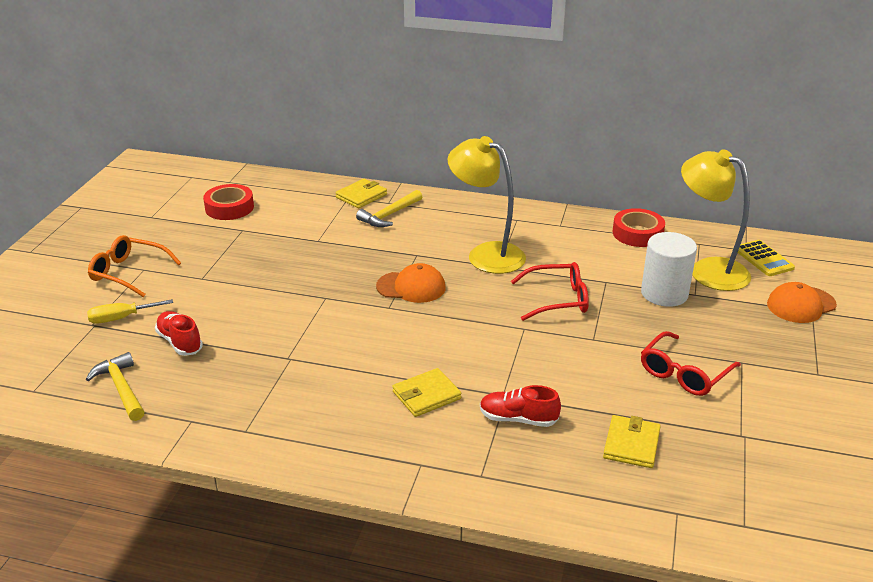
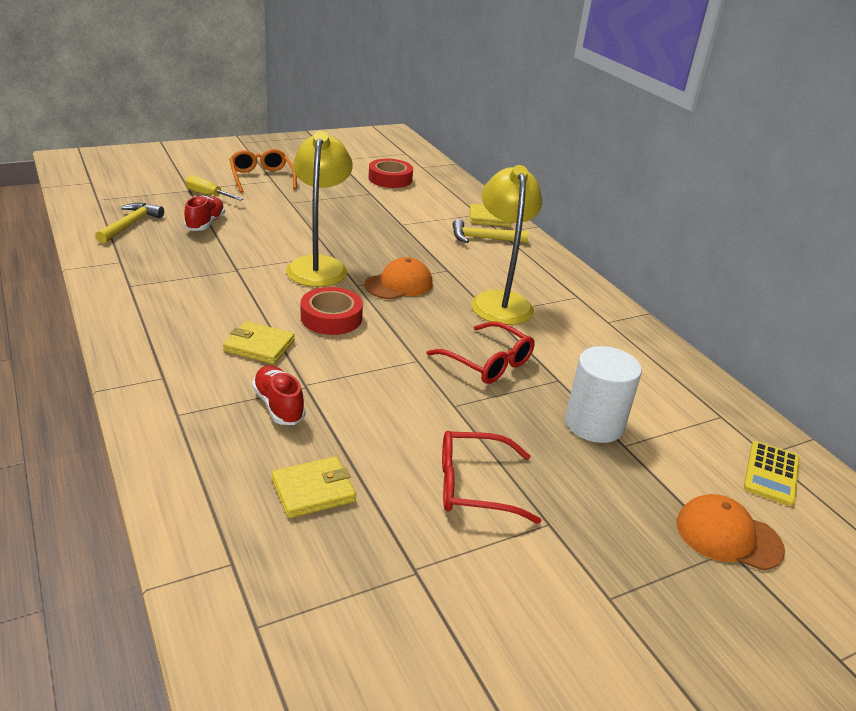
camera: 45 degrees right, 0 degrees up
orange cap [376,263,446,303] -> orange cap turned 90 degrees counterclockwise [364,257,433,299]
red tape [613,208,665,247] -> red tape moved to [301,287,363,335]
yellow lamp [681,149,751,291] -> yellow lamp moved to [286,131,353,287]

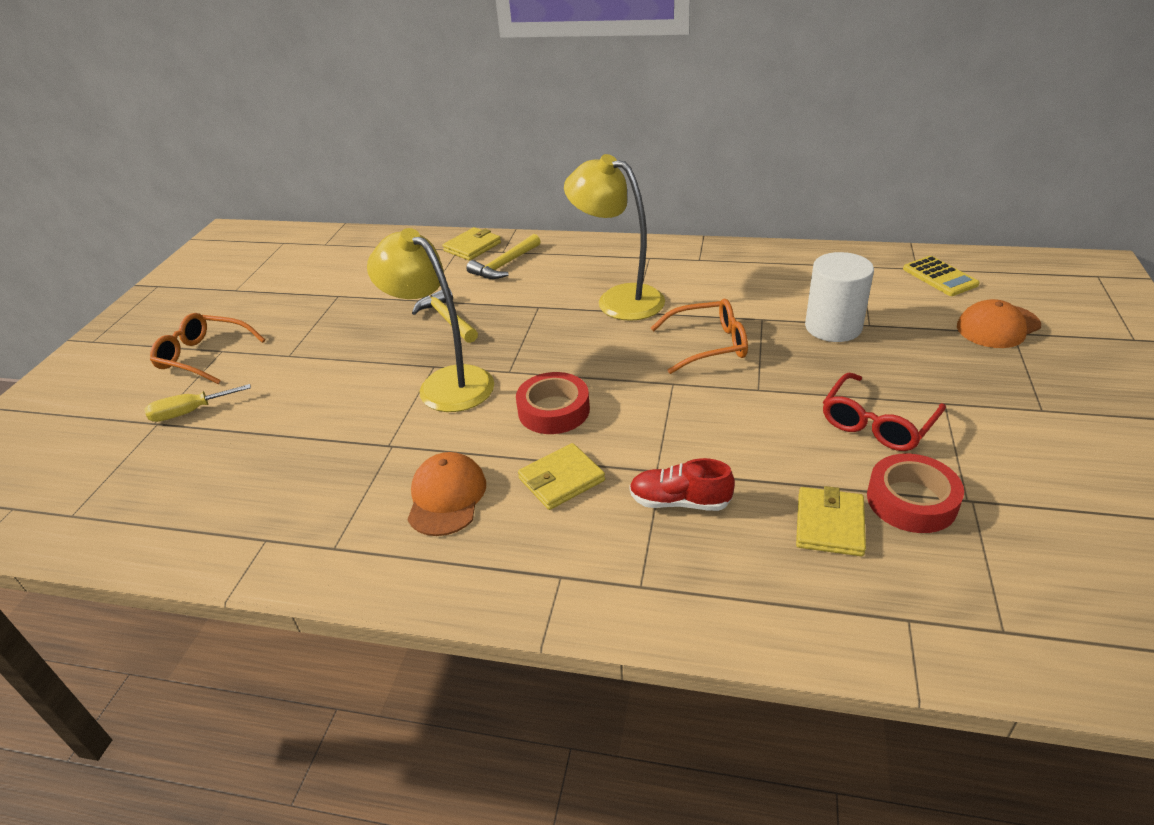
camera: 45 degrees left, 5 degrees up
yellow hammer [95,203,164,244] -> yellow hammer moved to [412,289,478,343]
red shoe [184,196,225,231] -> none
orange cap [364,257,433,299] -> orange cap moved to [407,452,486,536]
red tape [368,159,413,188] -> red tape moved to [867,454,964,533]
red glasses [427,321,535,384] -> orange glasses [651,299,748,374]

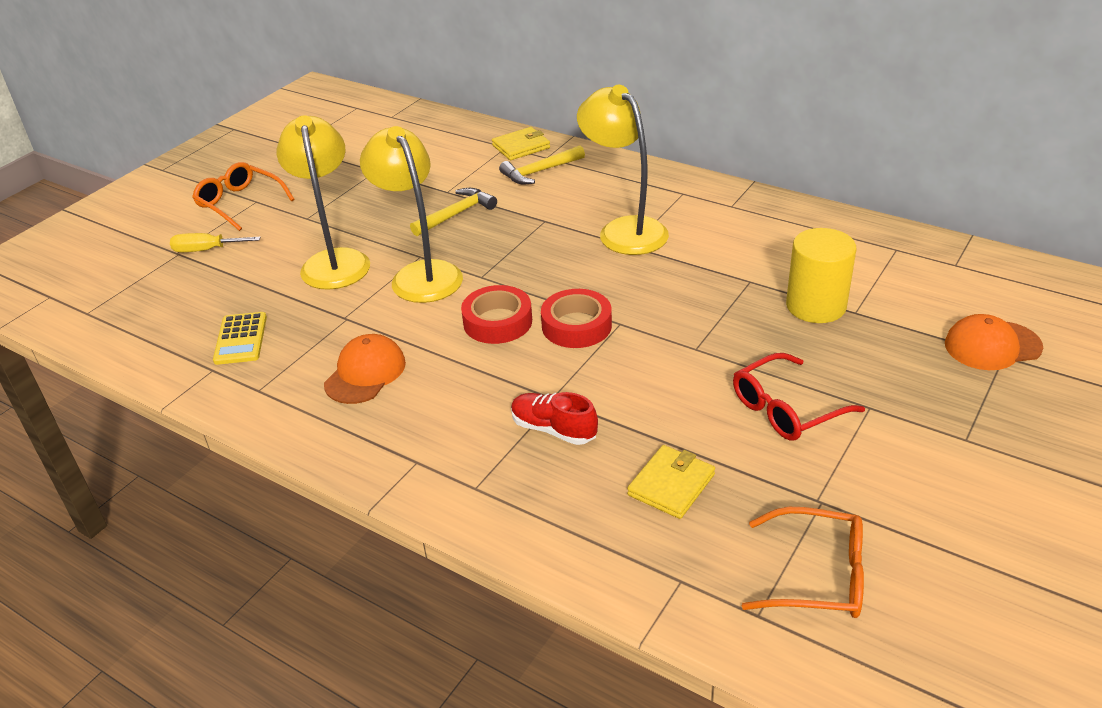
camera: 20 degrees right, 0 degrees up
yellow hammer [412,289,478,343] -> yellow hammer turned 60 degrees clockwise [410,188,497,236]
yellow wallet [518,443,605,510] -> none
orange glasses [651,299,748,374] -> orange glasses moved to [742,507,864,618]
white cylinder [805,252,874,342] -> yellow cylinder [786,228,856,323]
red tape [867,454,964,533] -> red tape moved to [541,289,612,348]
yellow calculator [903,256,980,296] -> yellow calculator moved to [213,312,267,365]
none -> yellow lamp [277,115,370,290]

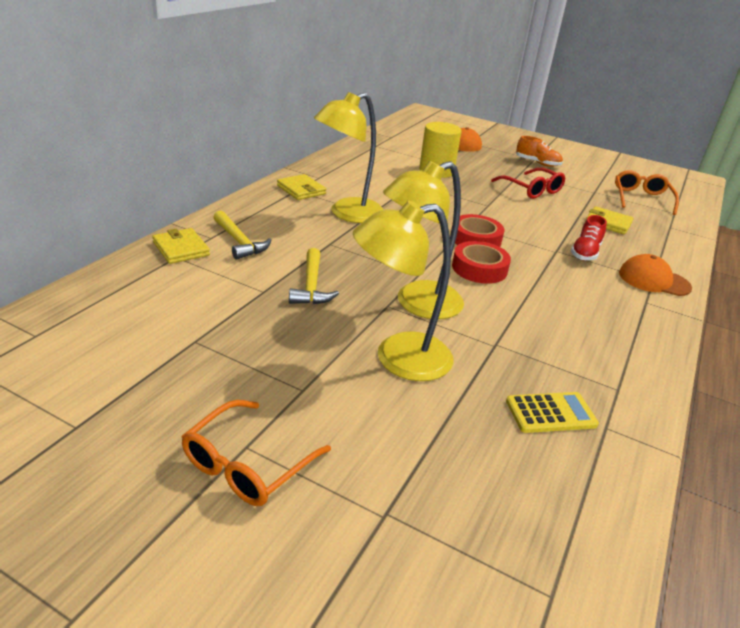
camera: 100 degrees left, 5 degrees down
yellow screwdriver [170,233,261,252] -> none
orange cap [324,334,406,404] -> orange cap moved to [619,254,692,296]
yellow hammer [410,188,497,236] -> yellow hammer turned 135 degrees counterclockwise [289,248,339,304]
none -> yellow wallet [277,174,326,200]
none -> orange shoe [516,136,563,167]

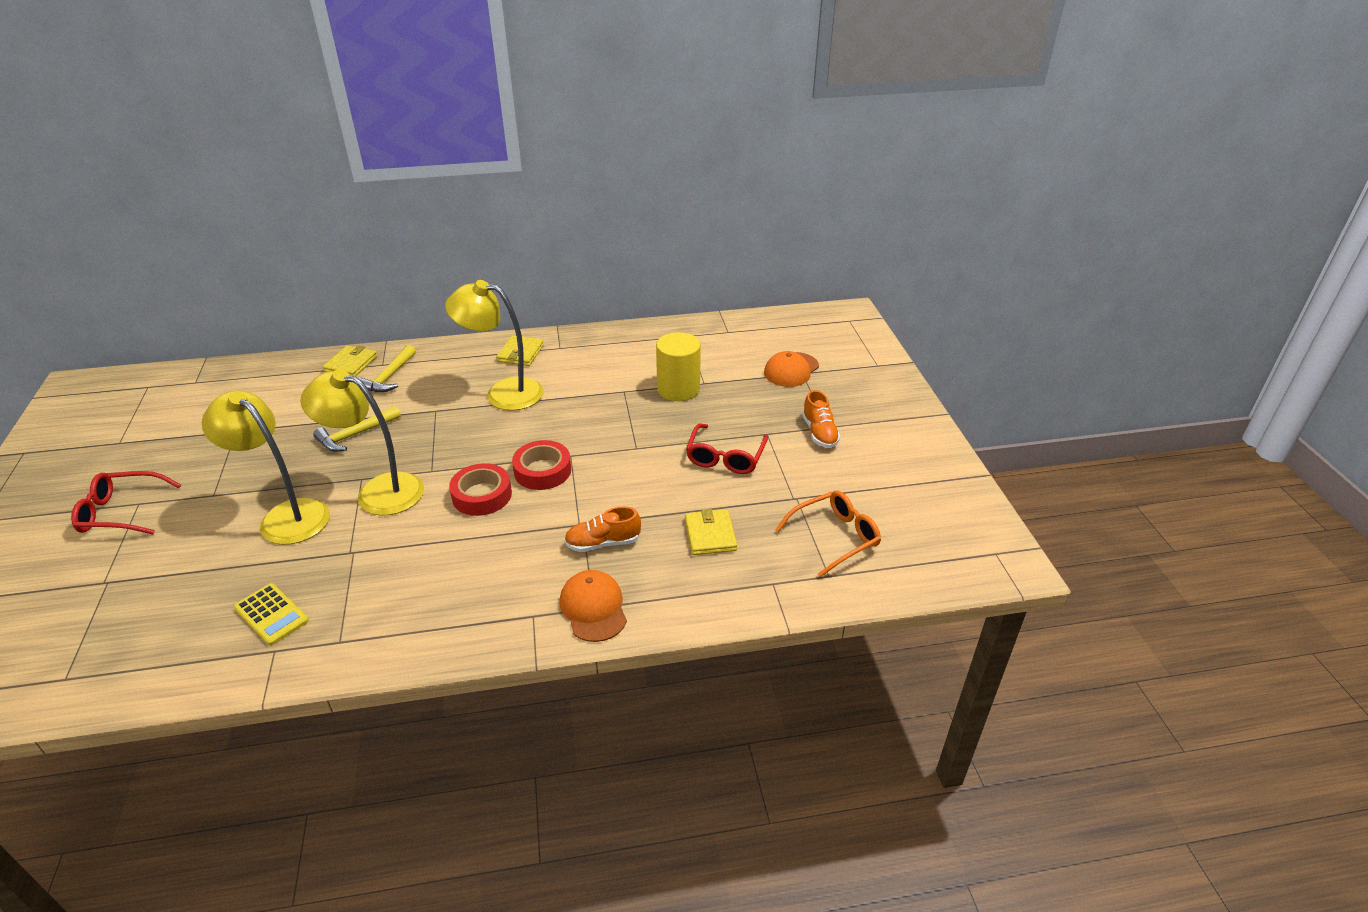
camera: 55 degrees right, 5 degrees up
orange glasses [181,400,331,506] -> red glasses [71,471,181,535]
red shoe [571,215,607,261] -> orange shoe [564,506,641,552]

